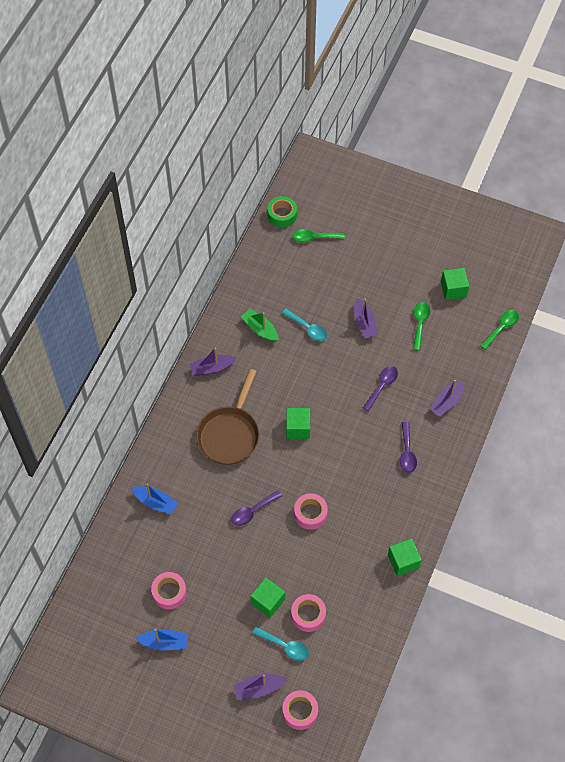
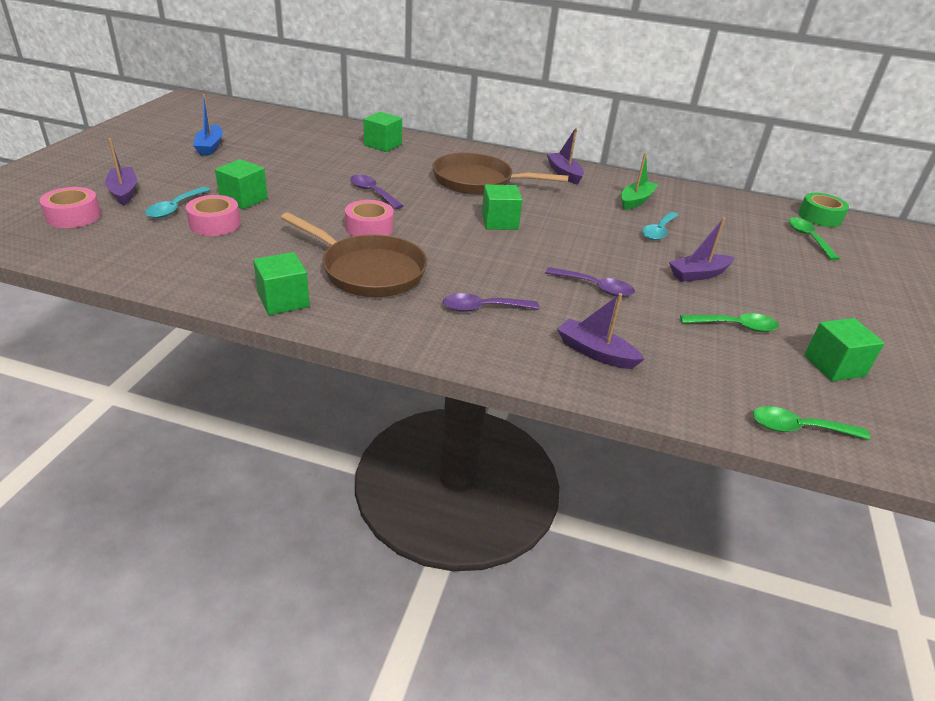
camera: 80 degrees right, 25 degrees down
blue boat [132,484,178,515] -> green cube [364,112,402,152]
pink tape [151,572,187,609] -> none
green spoon [480,310,519,350] -> green spoon turned 150 degrees clockwise [753,406,871,440]
none -> brown pan [281,212,427,297]

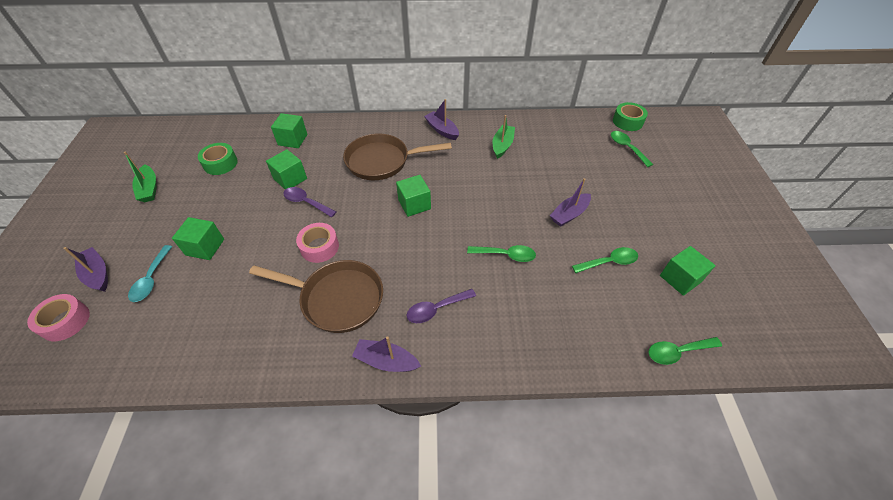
camera: 15 degrees left, 15 degrees up
pink tape [186,195,241,236] -> none
blue boat [193,94,223,155] -> green boat [124,152,156,202]
green cube [253,252,310,315] -> green cube moved to [266,149,307,190]
purple spoon [546,267,635,297] -> green spoon [467,245,536,262]
purple boat [557,293,644,369] -> purple boat moved to [352,336,421,372]
turquoise spoon [642,212,679,240] -> none
none -> green tape [198,143,238,175]

